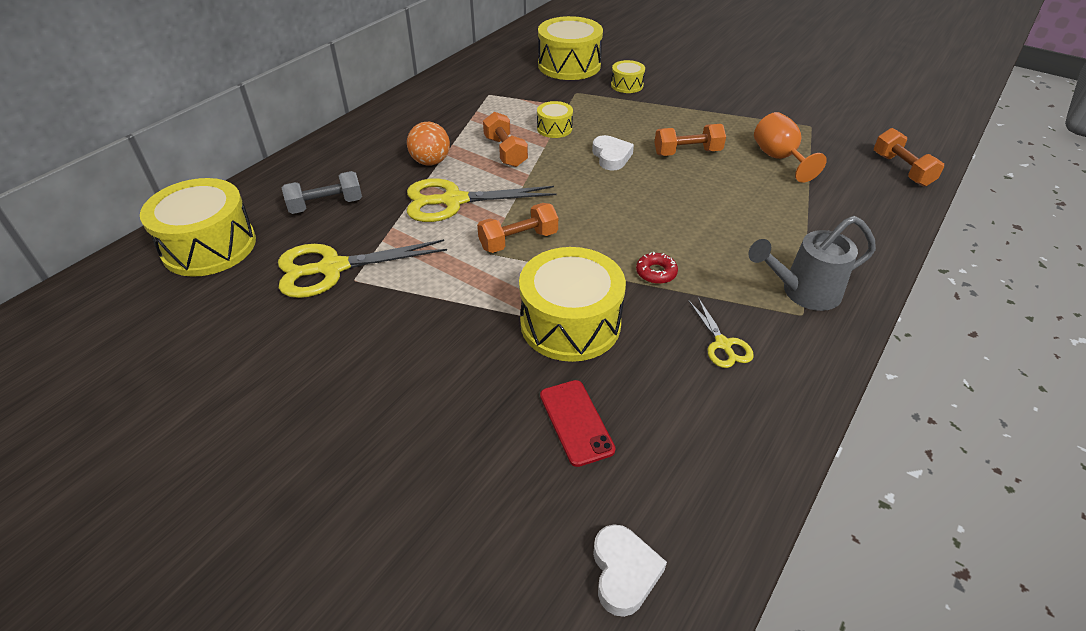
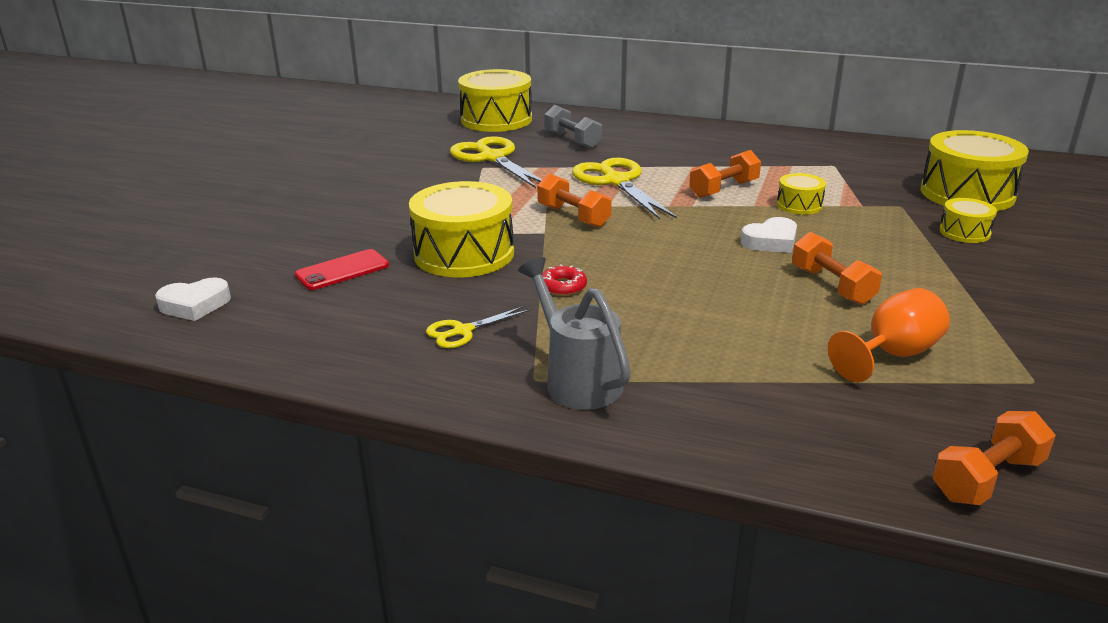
camera: 75 degrees right, 15 degrees down
orange ball [407,122,450,166] -> none

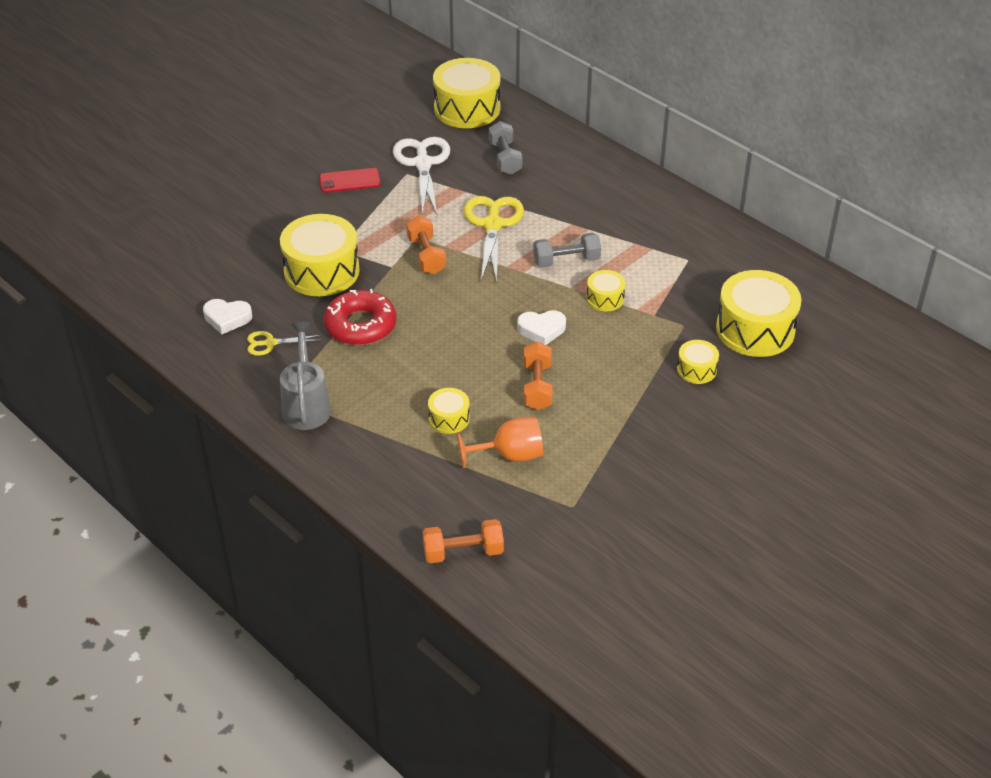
camera: 25 degrees right, 15 degrees up
white heart [155,278,231,321] -> white heart moved to [203,299,252,334]
red phone [295,249,389,290] -> red phone moved to [319,168,381,193]
yellow scissors [450,136,542,188] -> white scissors [393,137,450,215]
red donut [542,264,587,296] -> red donut [324,289,396,345], size x2.08
orange dumbbell [689,150,761,198] -> grey dumbbell [533,233,601,268]
none -> yellow drum [428,388,470,434]

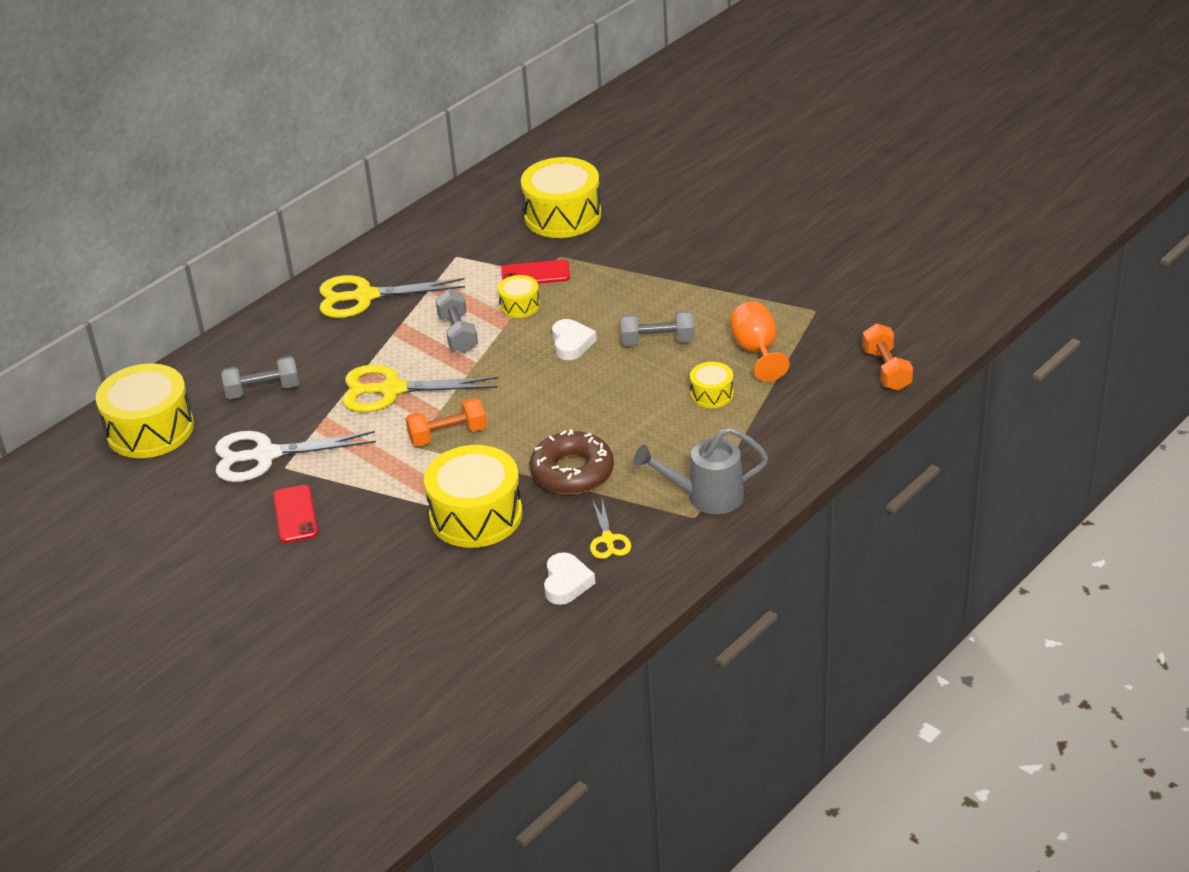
camera: 90 degrees left, 5 degrees down
red donut [324,289,396,345] -> brown donut [530,429,614,495]
orange dumbbell [524,342,552,410] -> grey dumbbell [620,311,695,346]
yellow drum [677,340,719,384] -> none
none -> yellow scissors [319,275,465,318]
none -> red phone [501,260,570,284]

